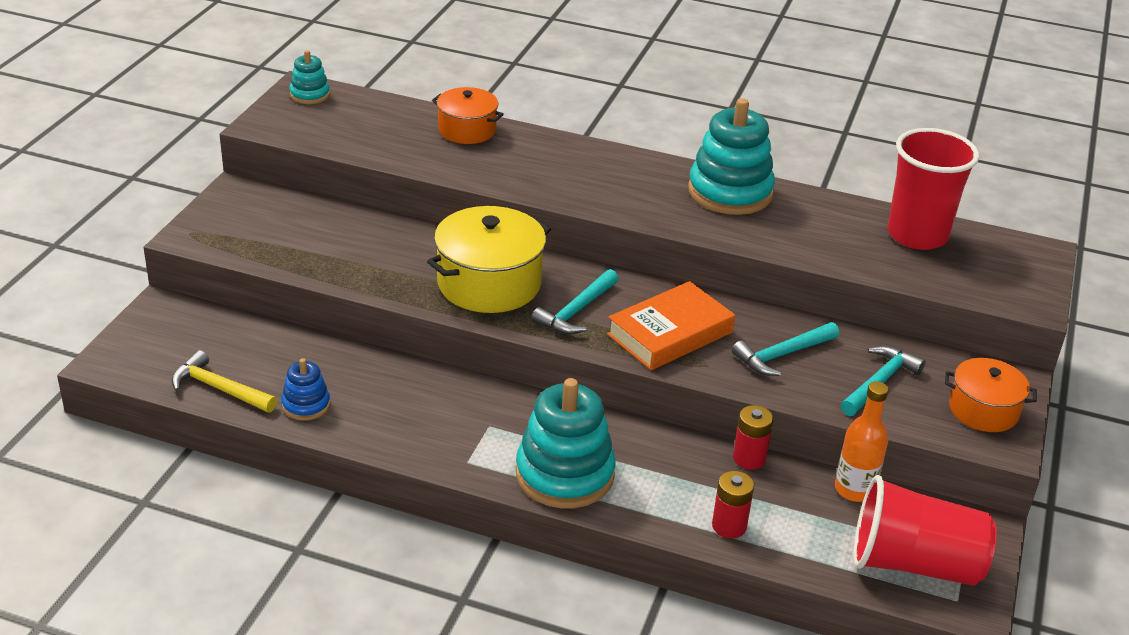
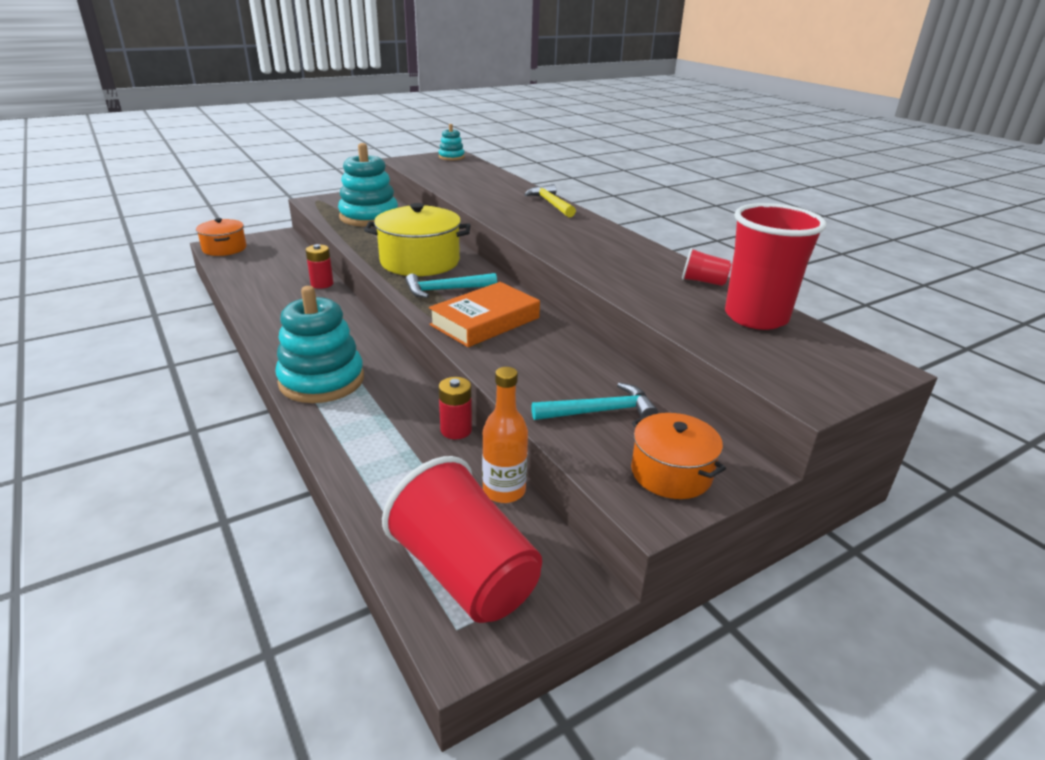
camera: 40 degrees right, 5 degrees down
yellow hammer [172,350,277,413] -> yellow hammer moved to [524,184,576,217]
blue stacking toy [281,358,330,421] -> none
orange pot [432,87,504,144] -> orange pot moved to [196,218,246,256]
orange book [607,281,735,370] -> orange book turned 45 degrees counterclockwise [429,282,540,347]
turquoise stacking toy [688,98,775,215] -> turquoise stacking toy moved to [338,143,398,227]
red battery [712,471,754,538] -> red battery moved to [306,244,333,289]
turquoise hammer [732,322,839,376] -> none
none -> red cup [682,248,732,286]

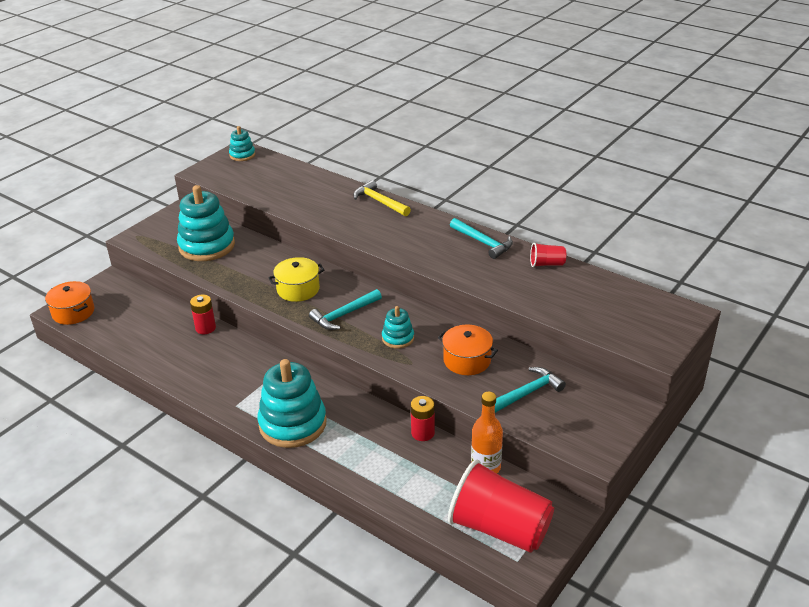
camera: 20 degrees left, 5 degrees up
yellow pot [364,203,471,276] -> yellow pot [268,257,325,302], size x0.61
orange book [429,282,540,347] -> turquoise stacking toy [382,306,414,348]
orange pot [631,413,726,499] -> orange pot moved to [438,325,498,375]
red cup [725,203,827,330] -> none
none -> turquoise hammer [450,218,513,259]

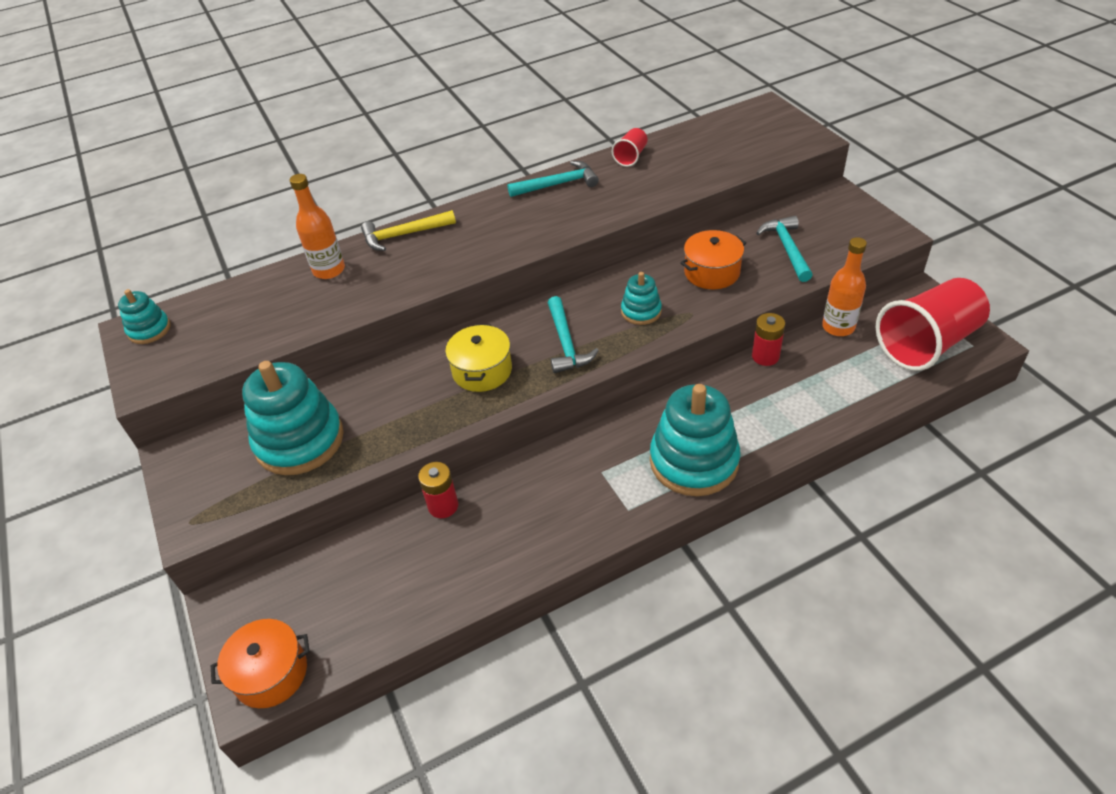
camera: 60 degrees left, 10 degrees up
none -> orange bottle [290,174,345,279]

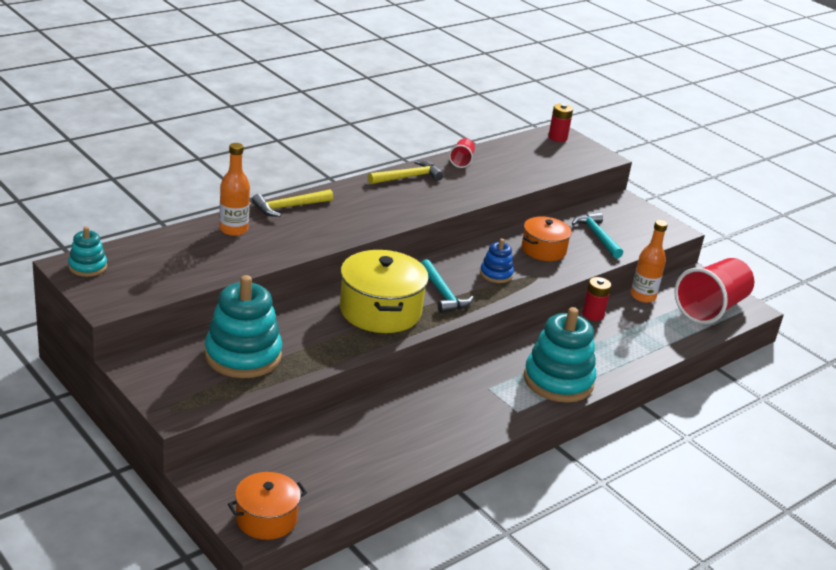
camera: 20 degrees left, 15 degrees down
red battery [418,462,458,518] -> red battery moved to [548,104,573,142]
yellow pot [445,324,512,392] -> yellow pot [340,250,429,333], size x1.63
turquoise hammer [507,161,599,197] -> yellow hammer [368,160,444,184]
turquoise stacking toy [621,272,662,325] -> blue stacking toy [480,239,514,283]

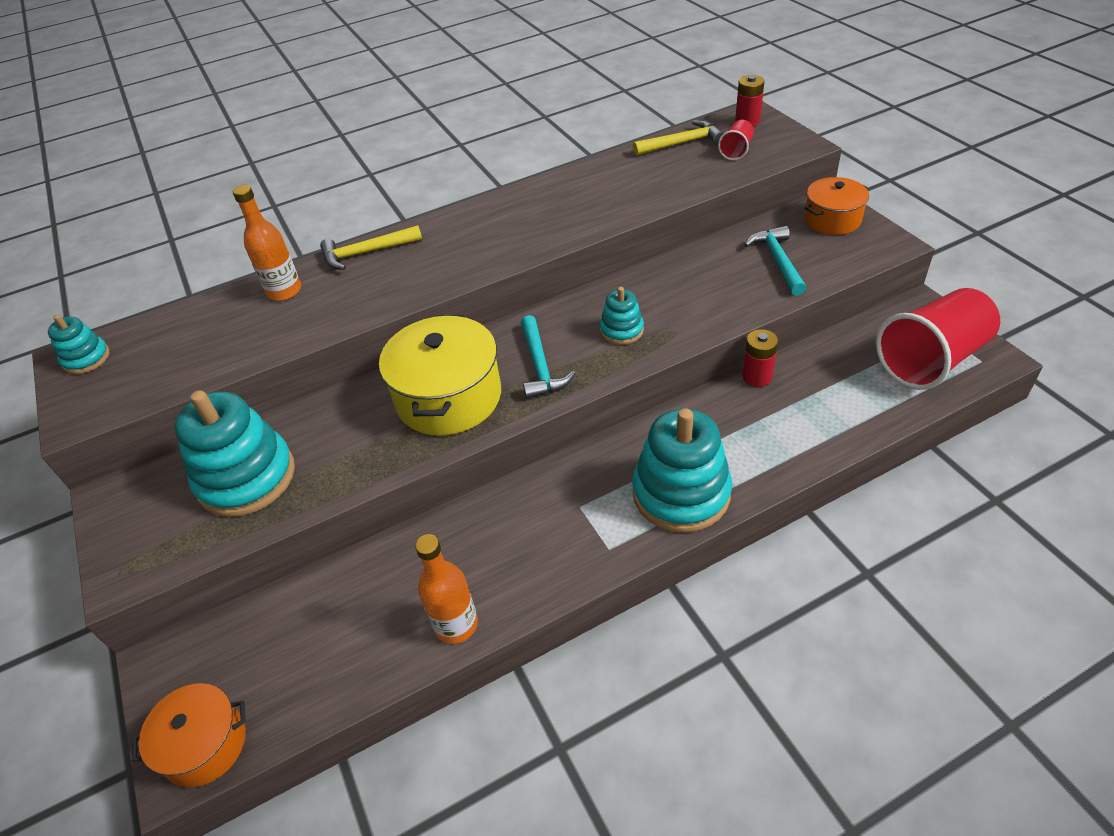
camera: 20 degrees right, 15 degrees up
yellow hammer [368,160,444,184] -> yellow hammer moved to [633,120,724,156]
red cup [449,138,475,168] -> red cup moved to [718,120,754,160]
blue stacking toy [480,239,514,283] -> turquoise stacking toy [600,287,644,345]
orange pot [522,216,572,261] -> orange pot moved to [804,177,869,235]
orange bottle [631,220,668,303] -> orange bottle moved to [415,534,478,644]

